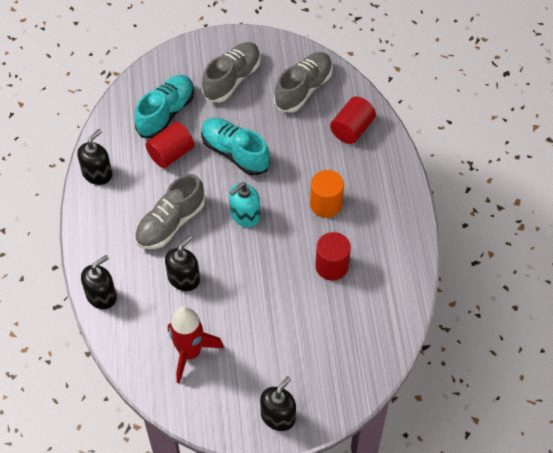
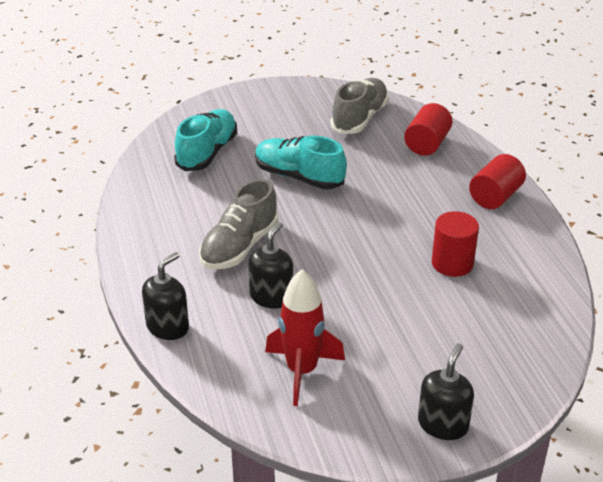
camera: 10 degrees left, 20 degrees down
black soap dispenser [77,129,112,185] -> none
red cylinder [146,122,194,168] -> red cylinder moved to [469,154,526,209]
grey shoe [202,42,261,103] -> none
turquoise soap dispenser [229,182,260,227] -> none
orange cylinder [310,170,344,218] -> none

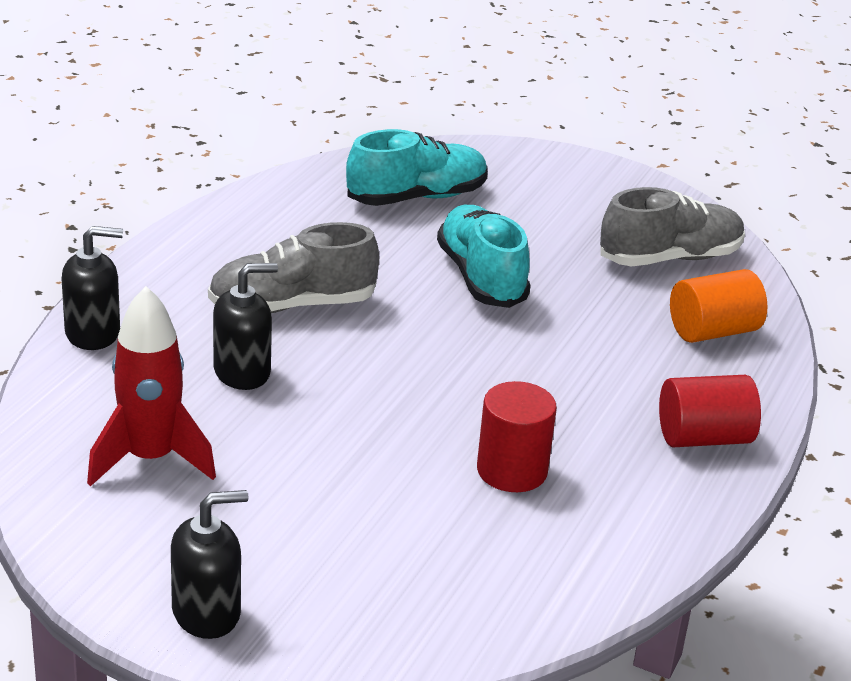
camera: 40 degrees right, 5 degrees down
red cylinder [404,103,453,156] -> orange cylinder [670,269,768,343]

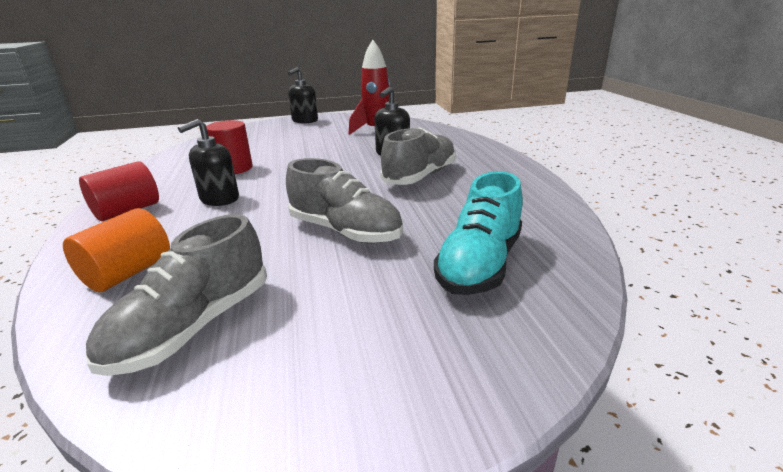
camera: 145 degrees right, 5 degrees down
black soap dispenser [62,226,123,350] -> black soap dispenser moved to [178,119,239,206]
turquoise shoe [437,205,531,308] -> grey shoe [286,158,403,243]

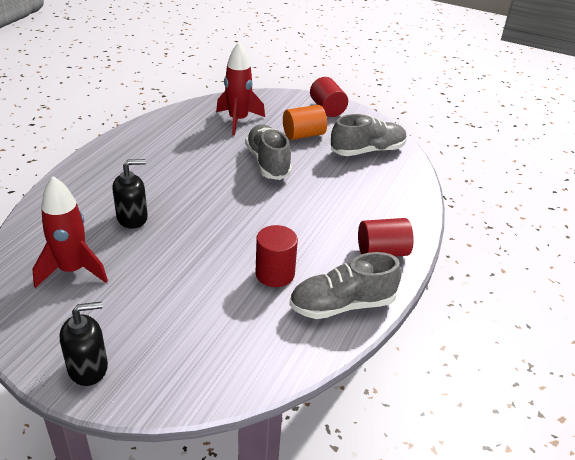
camera: 145 degrees left, 10 degrees up
orange cylinder [63,208,170,292] -> orange cylinder moved to [283,105,327,140]
black soap dispenser [178,119,239,206] -> none
grey shoe [380,127,456,185] -> grey shoe moved to [289,252,401,319]
turquoise shoe [434,171,523,295] -> red rocket [216,42,265,135]
none -> red cylinder [310,77,348,117]

